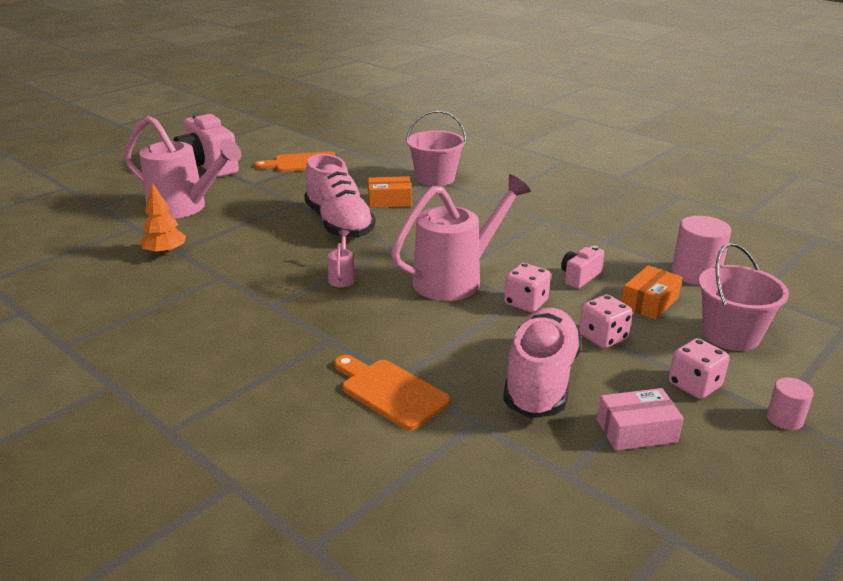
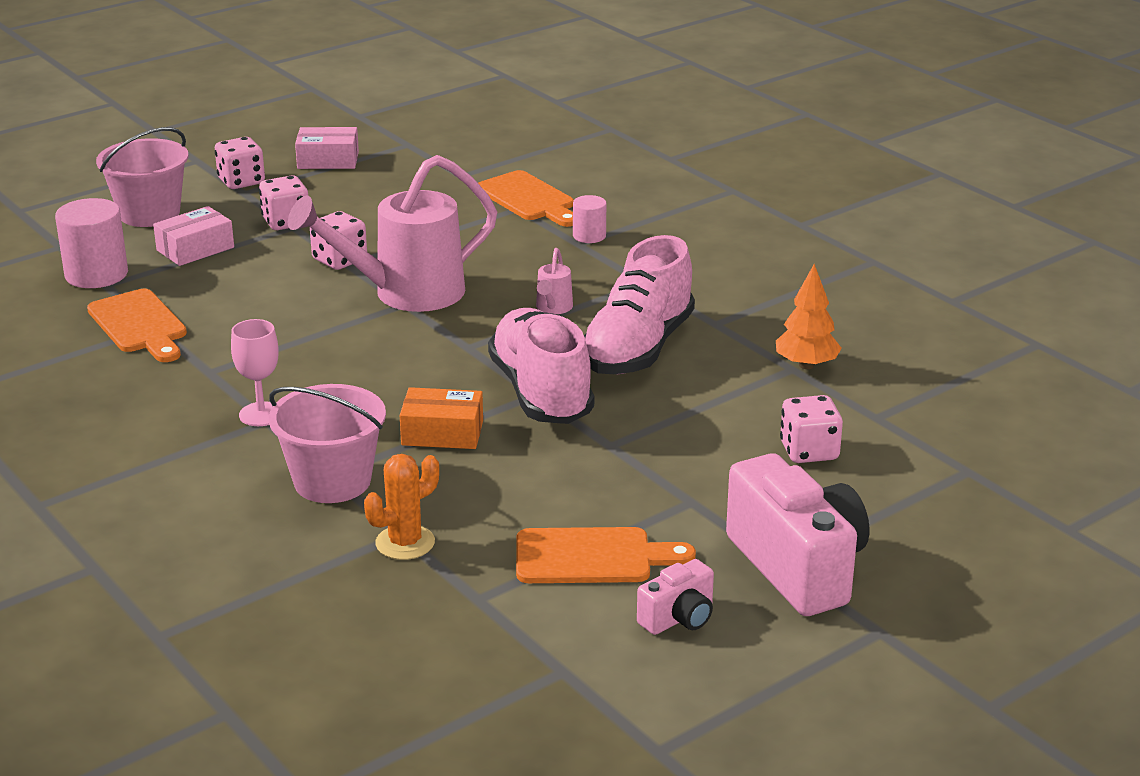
camera: 170 degrees left, 0 degrees up
pink watering can [124,116,242,219] -> pink dice [780,395,843,463]
pink shoe [503,308,582,418] -> pink shoe moved to [584,235,695,374]
pink camera [561,245,604,289] -> pink camera moved to [637,559,714,635]
orange box [621,265,683,320] -> pink box [153,206,234,266]
pink cylinder [767,377,814,430] -> pink cylinder moved to [573,195,606,243]
none -> orange cutting board [87,289,187,362]
none -> pink goblet [231,319,278,426]
none -> orange cactus [364,454,439,560]

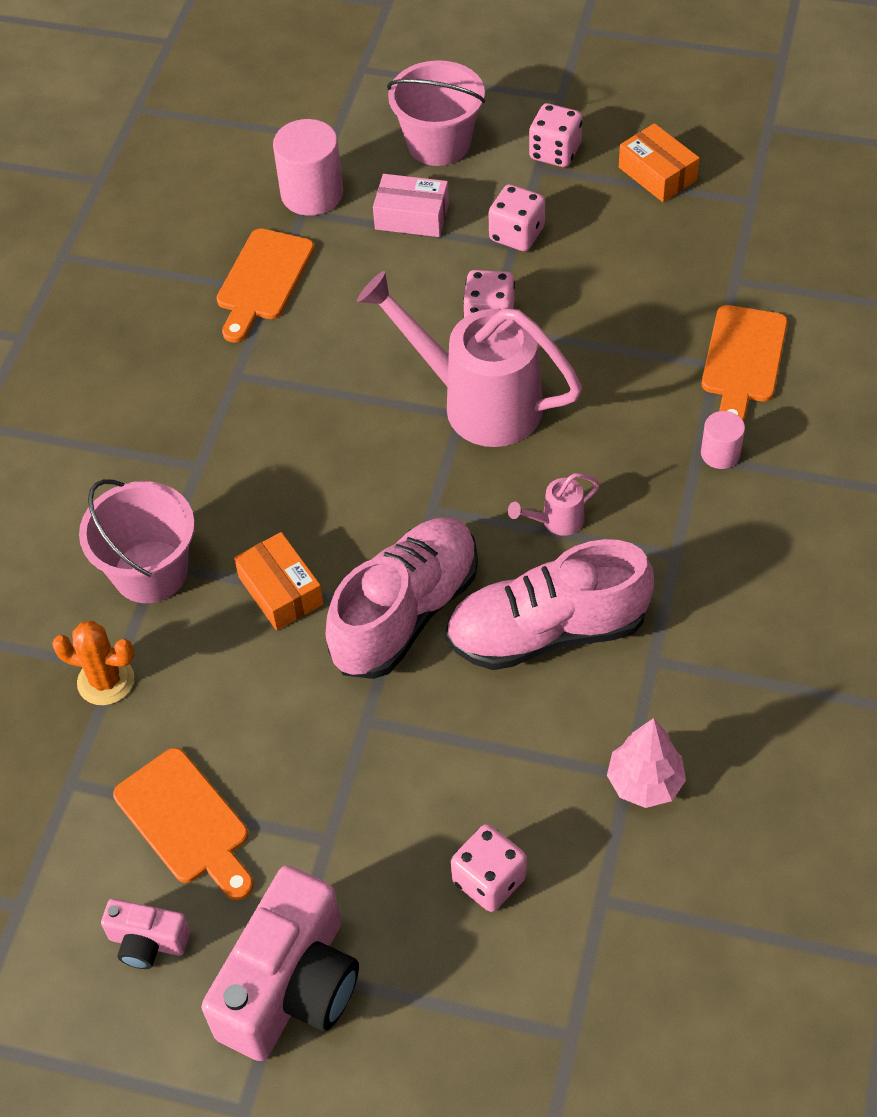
camera: 55 degrees right, 25 degrees up
pink goblet [231,319,278,426] -> none
pink box [295,127,359,169] -> orange box [619,123,700,202]
orange tree [776,264,842,369] -> pink tree [607,718,686,808]

